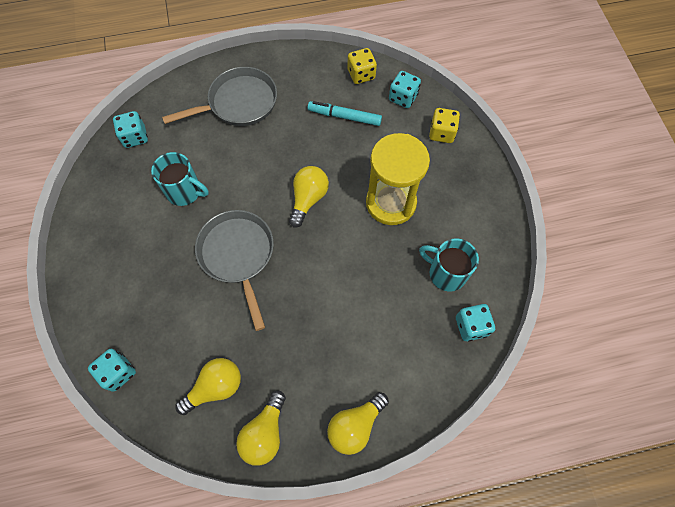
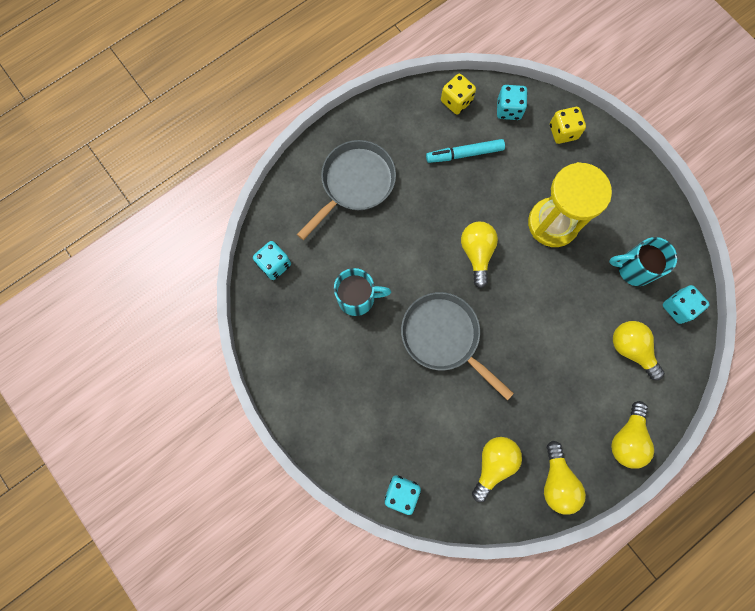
camera: 25 degrees left, 10 degrees up
none -> yellow light bulb [613,321,665,380]

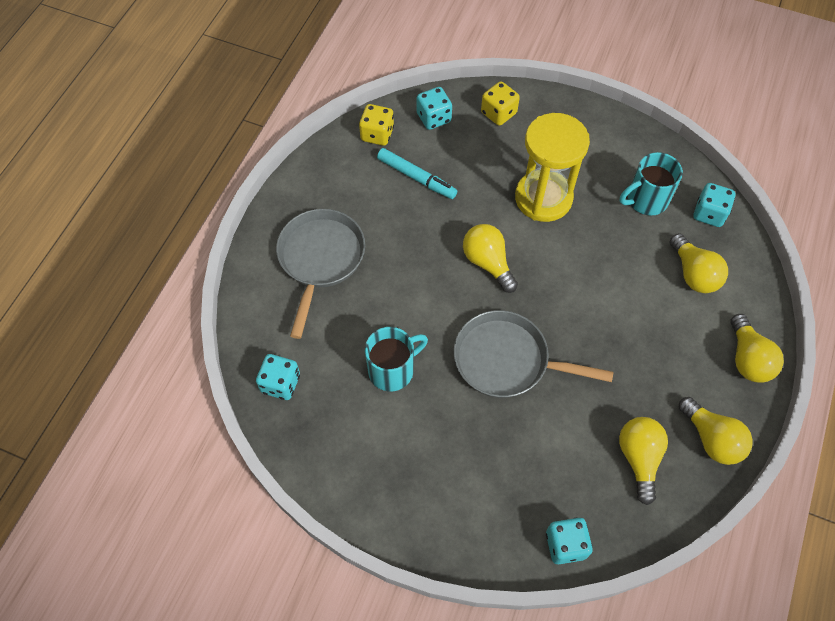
camera: 30 degrees left, 15 degrees down
turquoise marker [426,139,505,163] -> turquoise marker turned 105 degrees counterclockwise [377,148,457,199]
yellow light bulb [613,321,665,380] -> yellow light bulb turned 135 degrees counterclockwise [670,233,728,293]

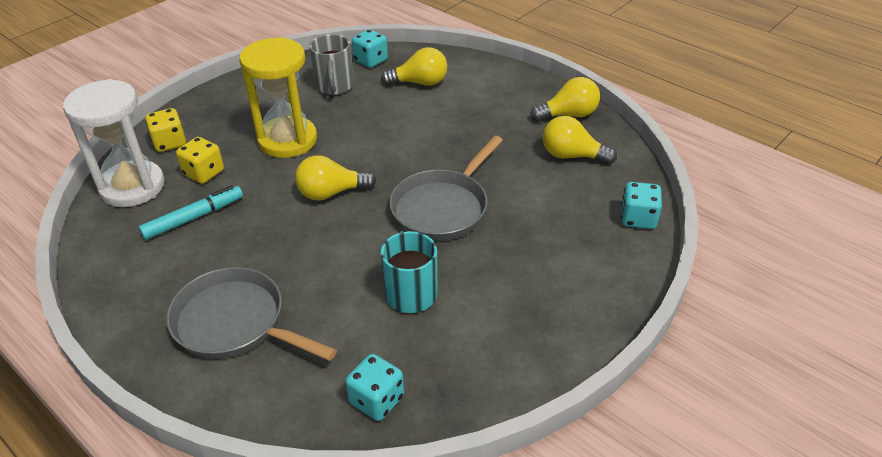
camera: 70 degrees left, 20 degrees down
yellow dice [359,104,394,146] -> yellow dice moved to [176,137,224,184]
turquoise dice [416,87,452,130] -> white hourglass [63,79,165,207]
turquoise mug [620,152,683,215] -> grey mug [309,34,354,95]
yellow light bulb [730,314,784,383] -> none

